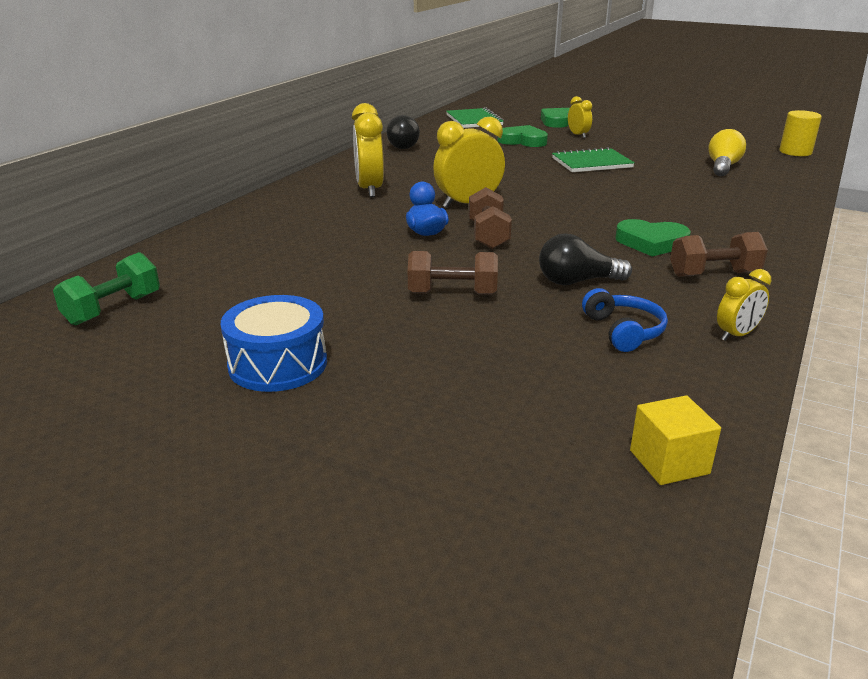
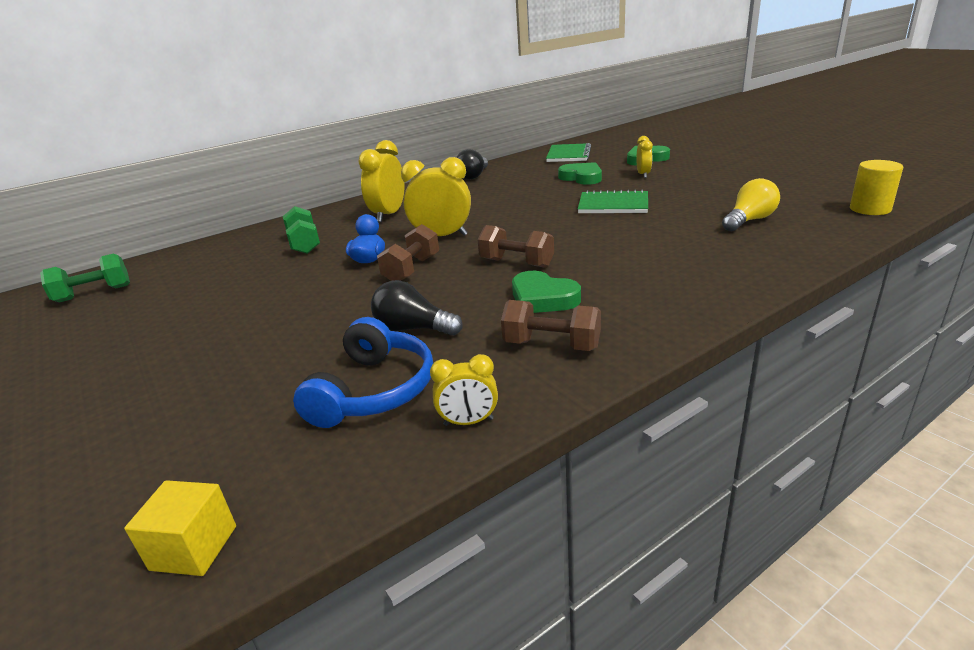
camera: 30 degrees right, 0 degrees up
blue drum [221,295,327,392] -> none
brown dumbbell [408,251,498,295] -> brown dumbbell moved to [478,225,554,268]
blue headphones [582,288,668,352] -> blue headphones [293,317,433,428], size x1.54
none -> green dumbbell [283,206,320,254]

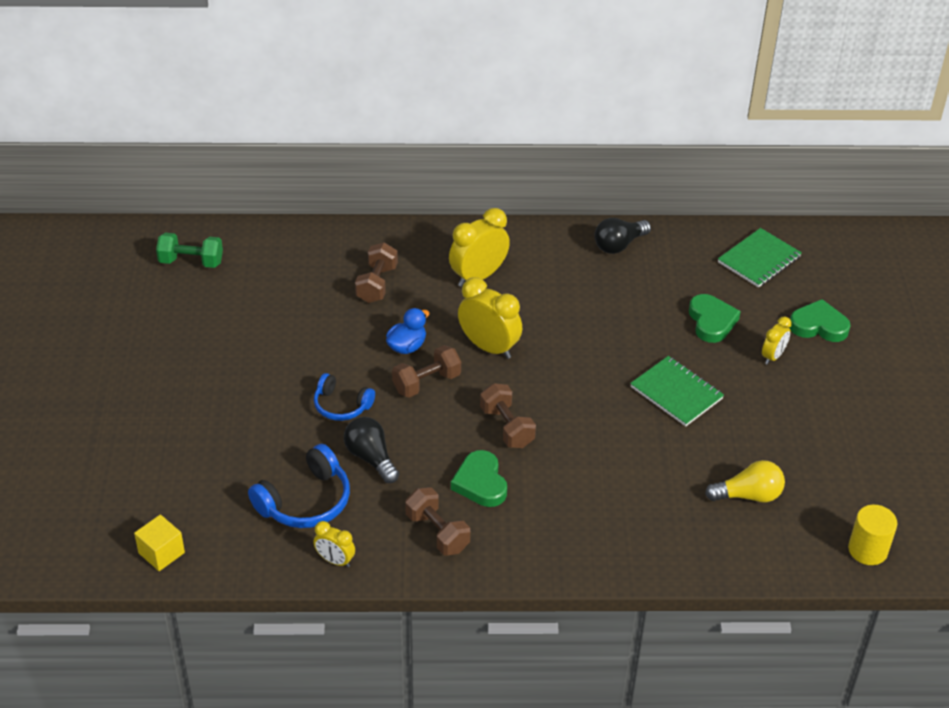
camera: 30 degrees right, 15 degrees up
green dumbbell [283,206,320,254] -> brown dumbbell [355,242,398,303]
none -> blue headphones [314,373,375,421]

